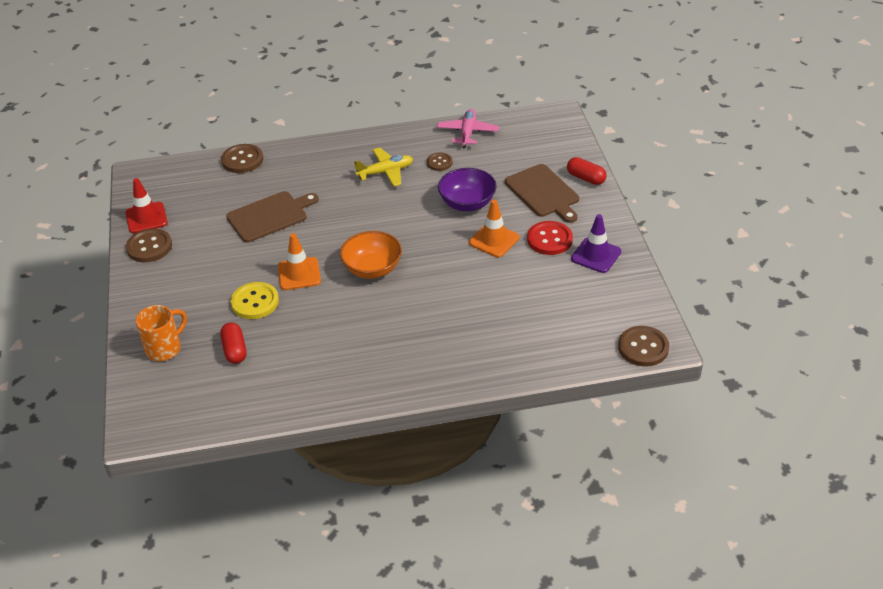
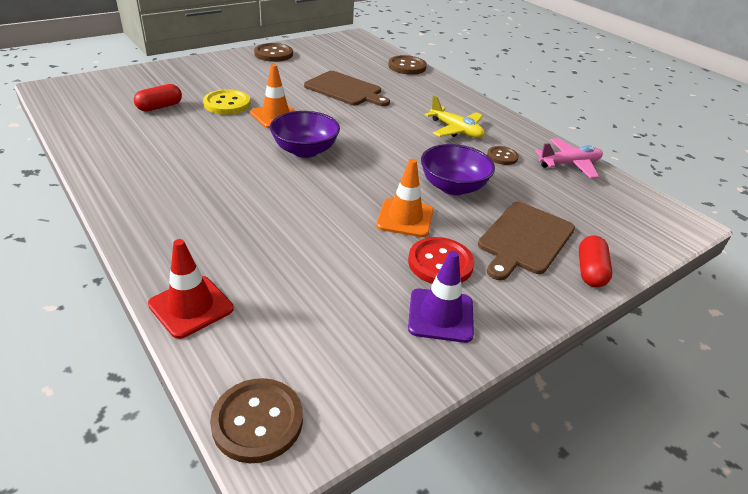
camera: 60 degrees right, 5 degrees down
red traffic cone [125,178,168,233] -> red traffic cone moved to [148,239,234,339]
orange mug [136,305,187,361] -> none
orange bowl [340,231,402,279] -> purple bowl [270,111,340,158]

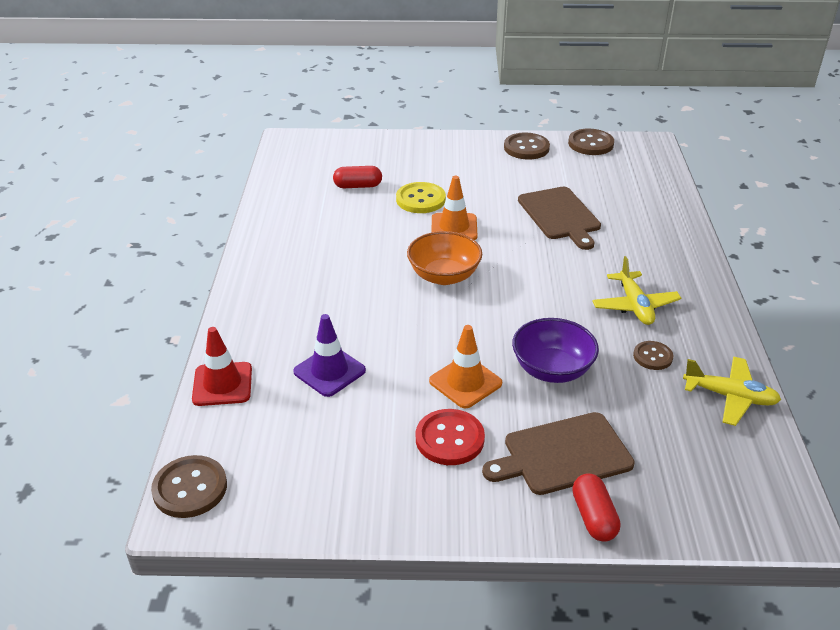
camera: 40 degrees right, 0 degrees up
purple bowl [270,111,340,158] -> orange bowl [407,231,482,285]
brown button [388,55,427,75] -> brown button moved to [568,129,614,155]
purple traffic cone [408,251,474,343] -> purple traffic cone moved to [293,314,366,397]
pink plane [535,138,603,179] -> yellow plane [683,357,781,426]
red capsule [579,236,612,287] -> red capsule turned 60 degrees counterclockwise [572,474,621,542]

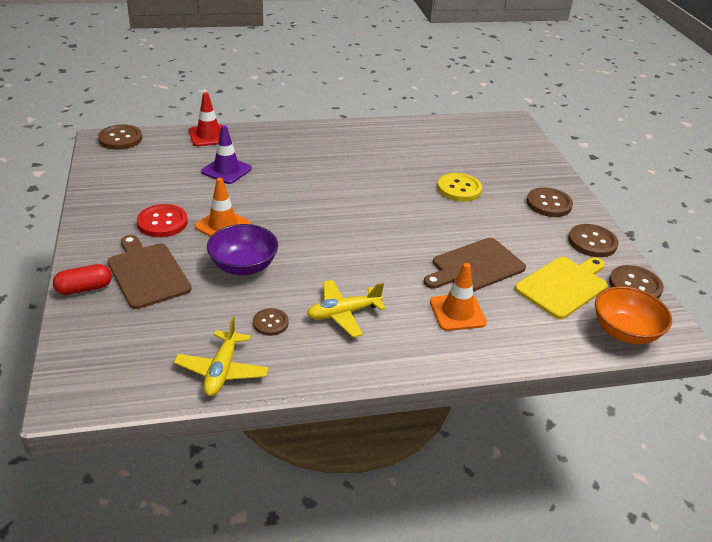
camera: 75 degrees right, 0 degrees up
red capsule [333,166,382,188] -> none
orange bowl [407,231,482,285] -> orange bowl moved to [595,286,672,344]
orange traffic cone [431,176,477,240] -> orange traffic cone moved to [430,263,487,331]
none -> yellow cutting board [515,257,608,319]
none -> brown button [527,187,573,217]

